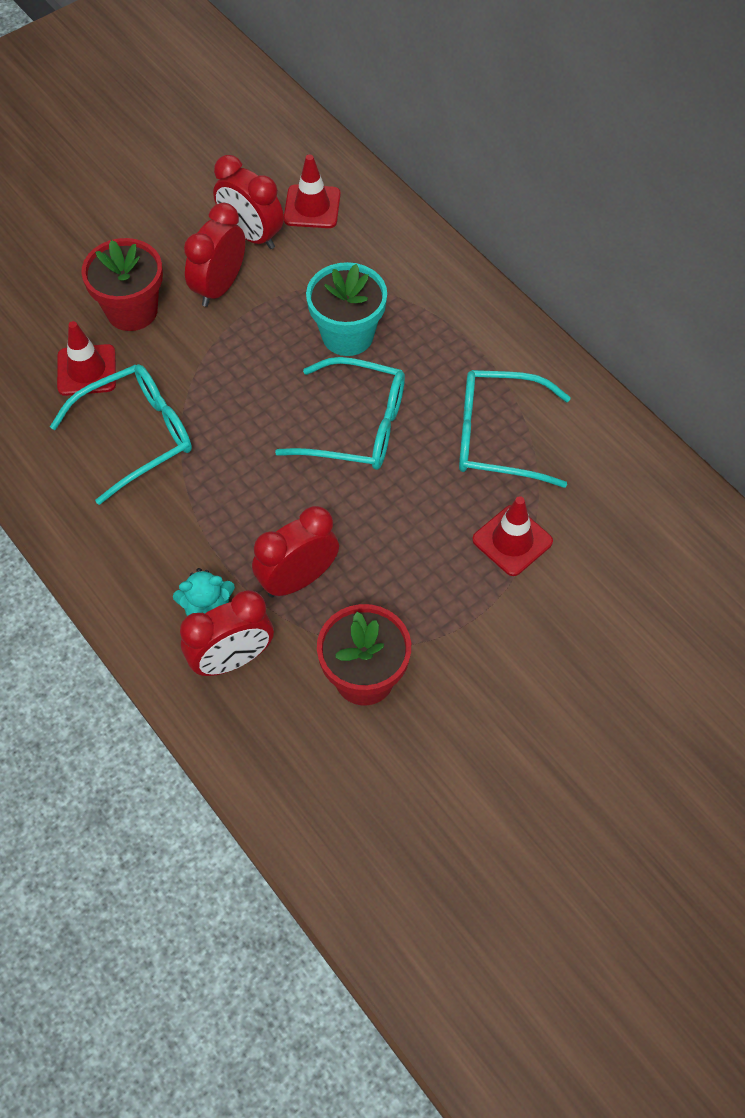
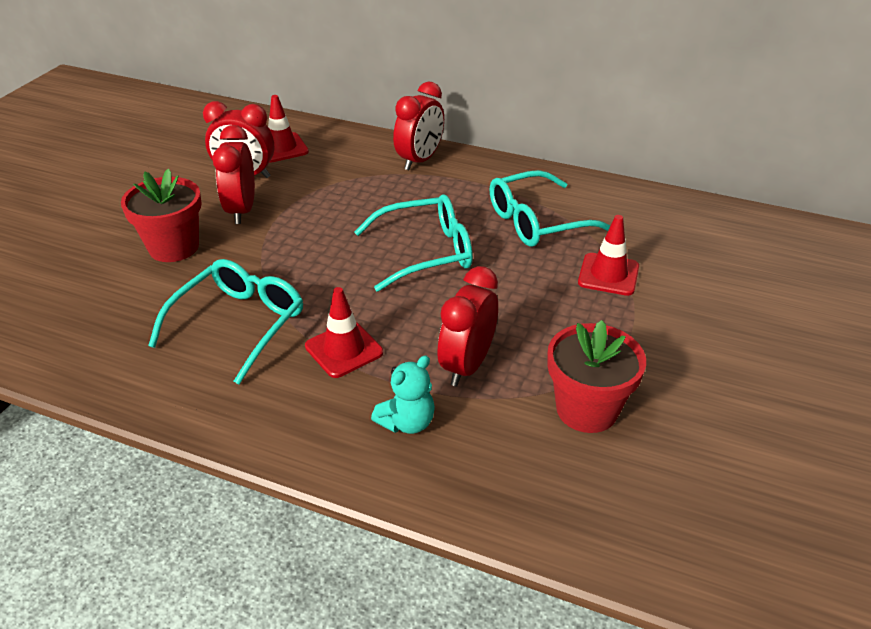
camera: 30 degrees left, 20 degrees down
red traffic cone [57,321,116,396] -> red traffic cone moved to [305,287,383,378]
red clock [180,590,274,676] -> red clock moved to [393,82,444,170]
turquoise flower pot [306,262,387,356] -> none

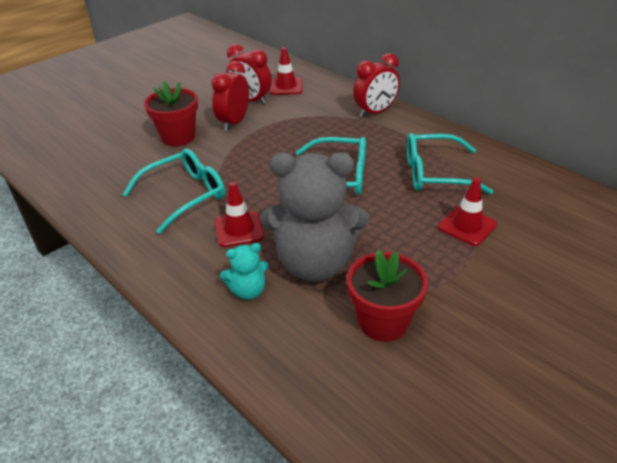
camera: 25 degrees right, 0 degrees up
red clock [437,266,498,386] -> grey teddy bear [261,152,369,282]

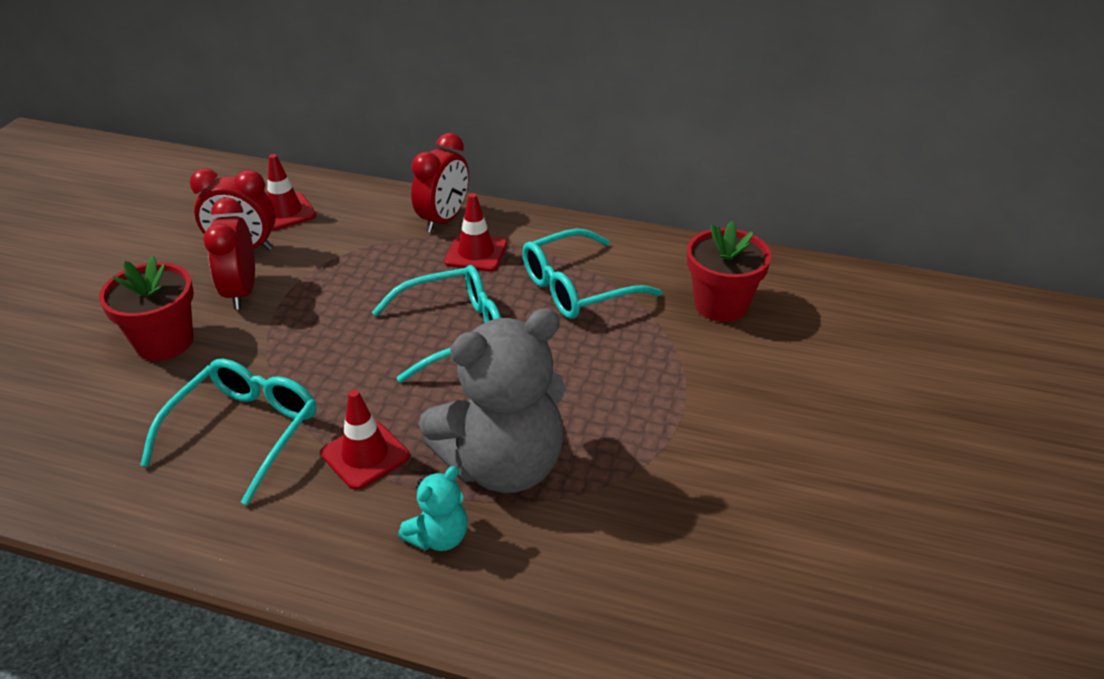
camera: 30 degrees left, 0 degrees up
red flower pot [347,249,428,342] -> red flower pot moved to [687,221,772,322]
red traffic cone [438,178,497,246] -> red traffic cone moved to [444,193,507,272]

